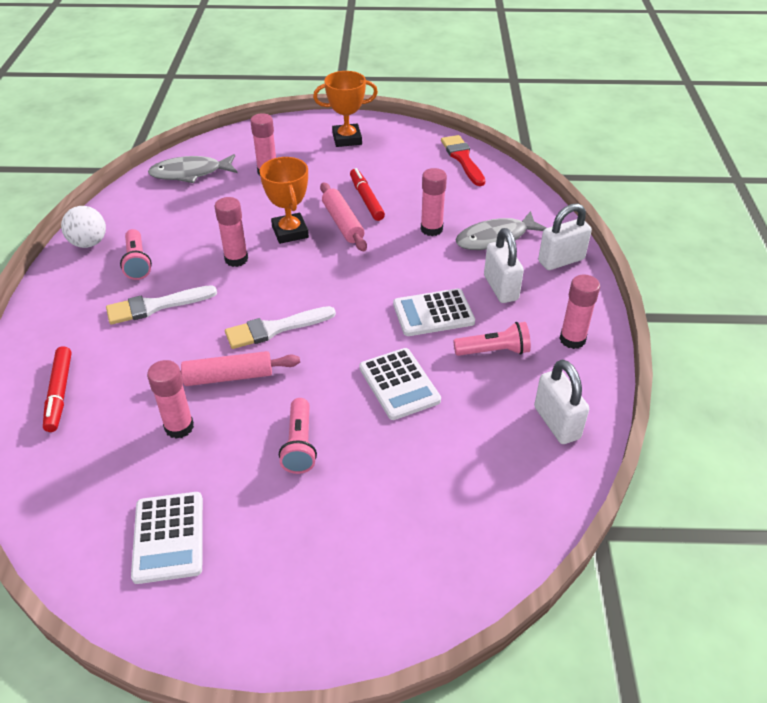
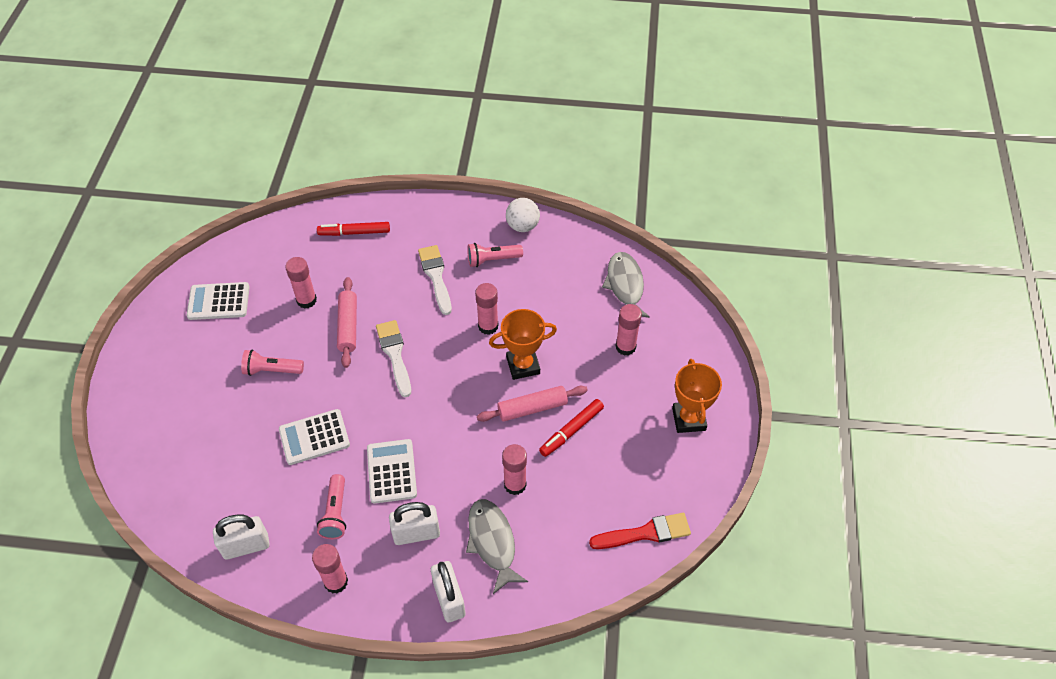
camera: 95 degrees right, 10 degrees up
red marker [350,168,385,221] -> red marker turned 150 degrees clockwise [539,399,604,457]

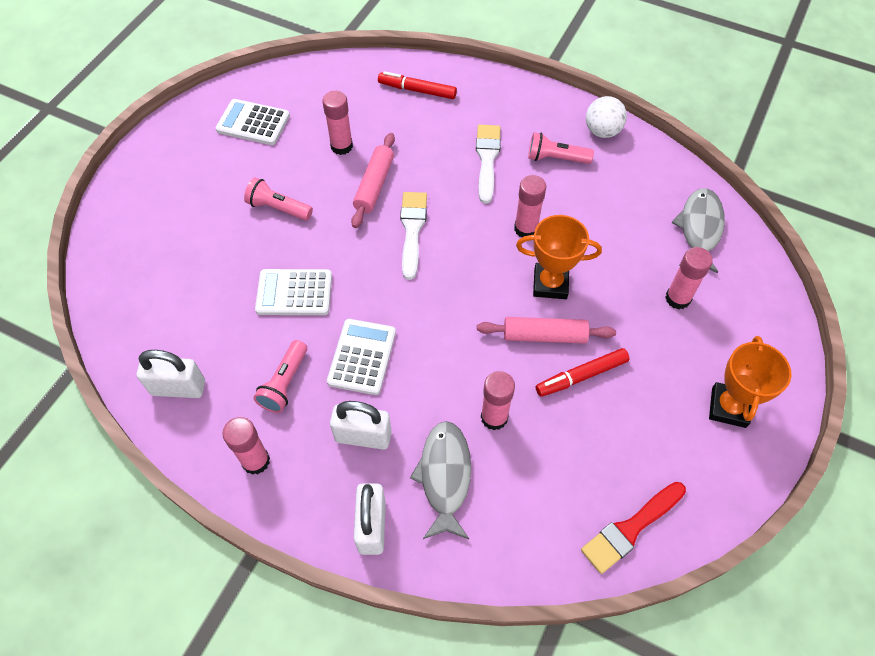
camera: 20 degrees right, 5 degrees up
red brush [589,513,691,549] -> red brush turned 135 degrees clockwise [581,482,686,574]

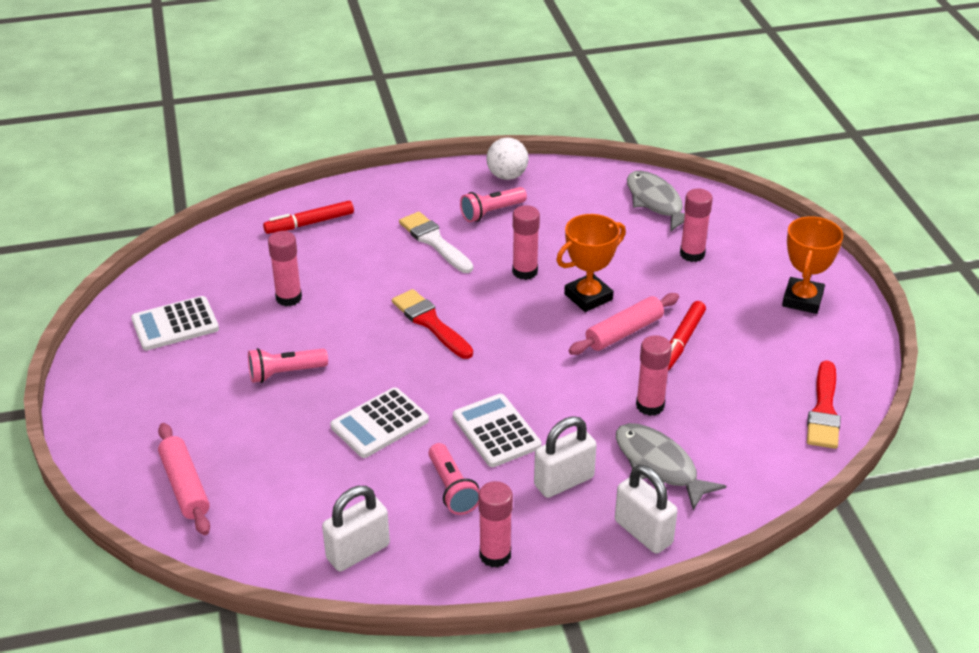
camera: 40 degrees left, 20 degrees down
pink rolling pin [351,133,395,228] -> pink rolling pin moved to [158,423,210,535]
white brush [400,192,427,280] -> red brush [392,289,473,359]
orange trophy [709,336,792,428] -> orange trophy turned 45 degrees clockwise [782,216,843,314]

